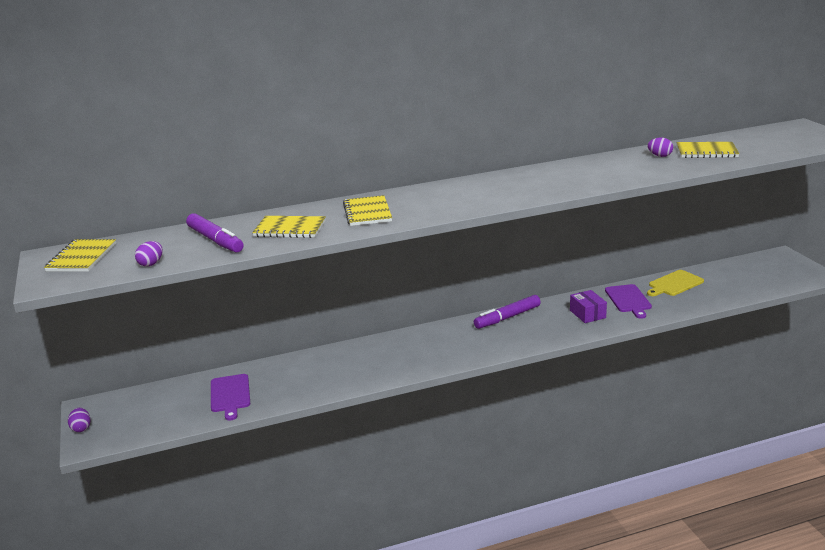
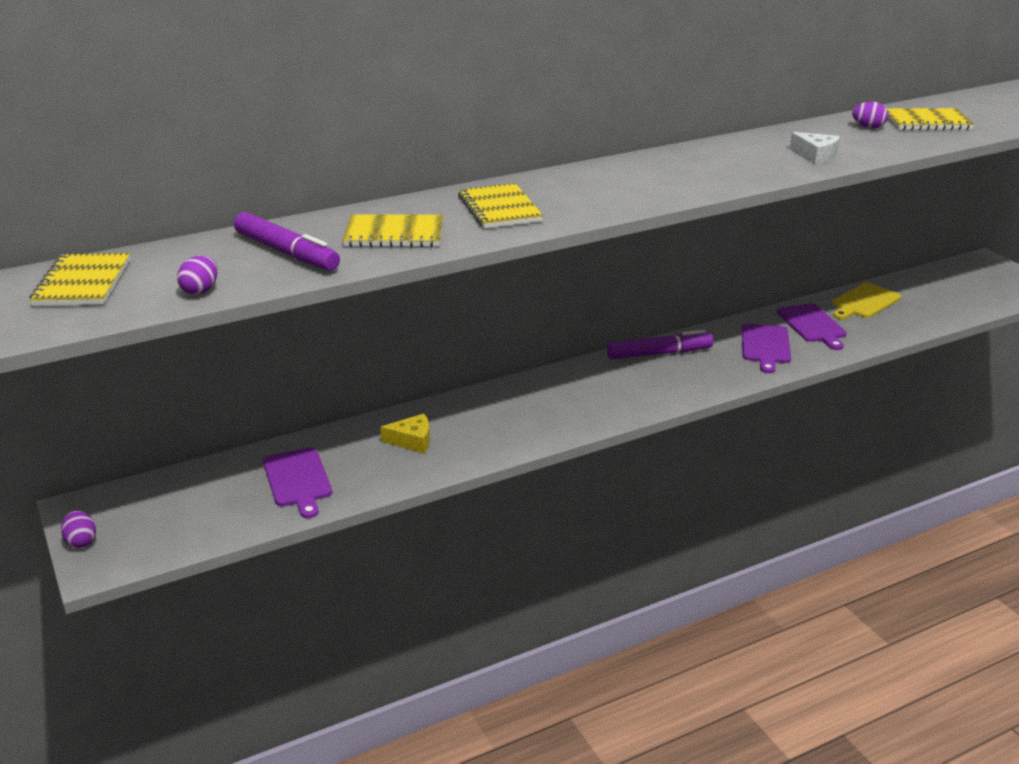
camera: 10 degrees left, 5 degrees up
purple marker [474,295,541,329] -> purple marker turned 150 degrees counterclockwise [607,330,713,360]
purple box [570,290,607,323] -> purple cutting board [742,324,791,373]
none -> yellow cheese [380,414,430,453]
none -> white cheese [790,132,840,164]

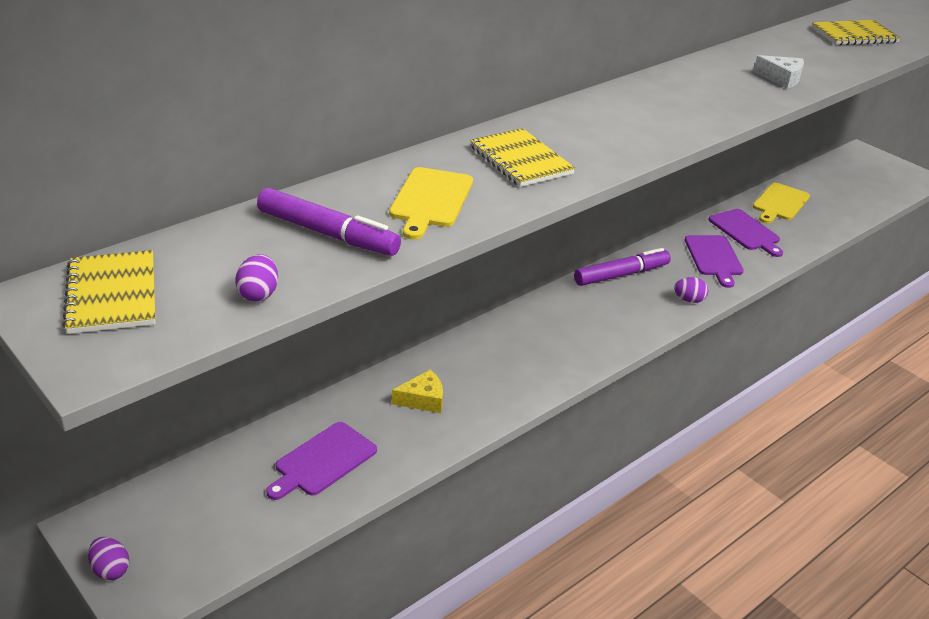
camera: 15 degrees left, 5 degrees up
purple cutting board [263,447,332,519] -> purple cutting board turned 75 degrees clockwise [266,422,377,500]
yellow notebook [342,214,443,247] -> yellow cutting board [389,167,473,240]
purple egg [852,102,888,129] -> purple egg moved to [674,277,708,303]

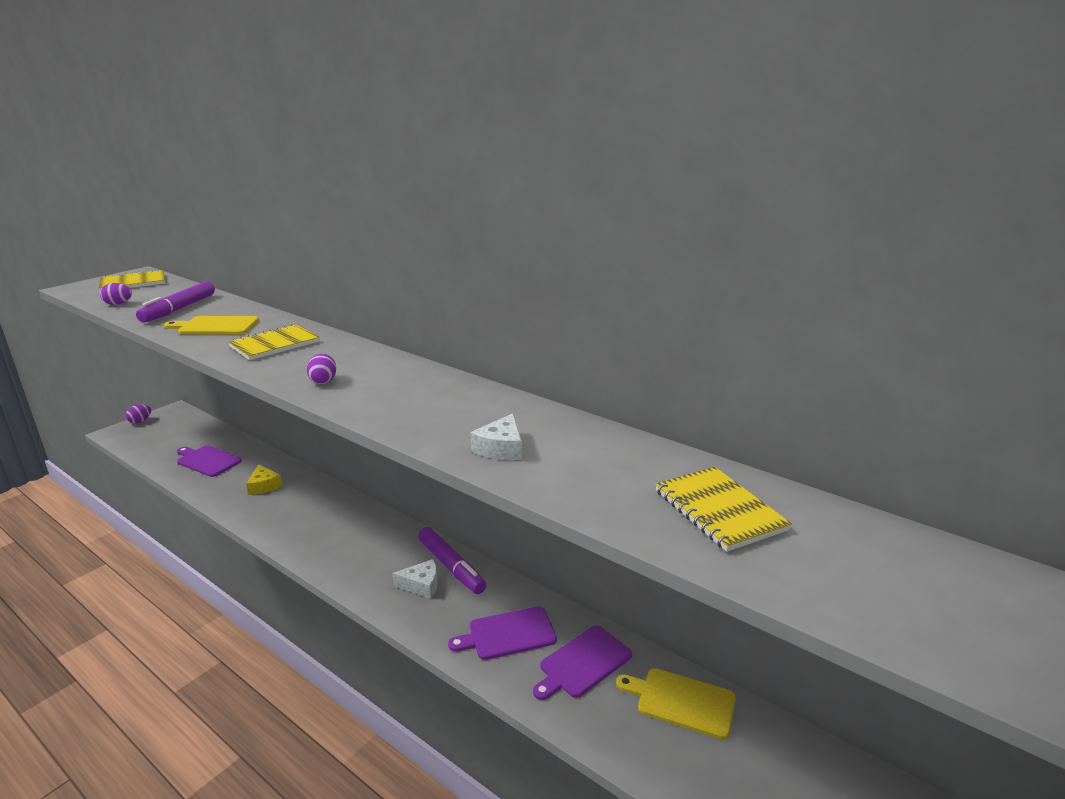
camera: 80 degrees right, 10 degrees down
purple egg [674,277,708,303] -> purple egg moved to [307,353,336,384]
none -> white cheese [392,559,438,599]

